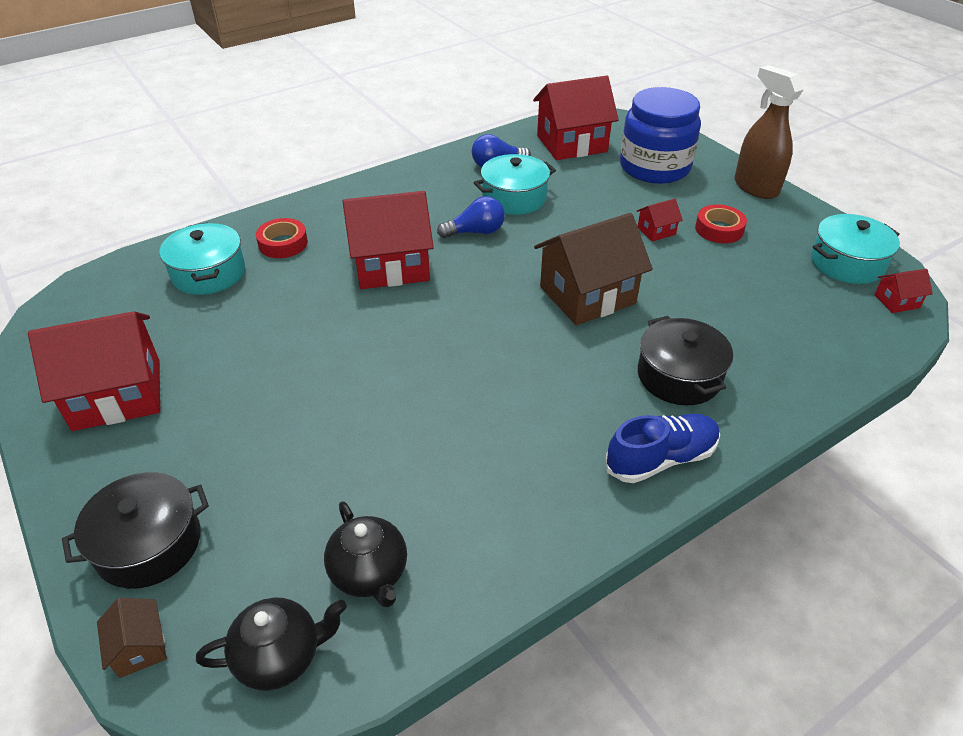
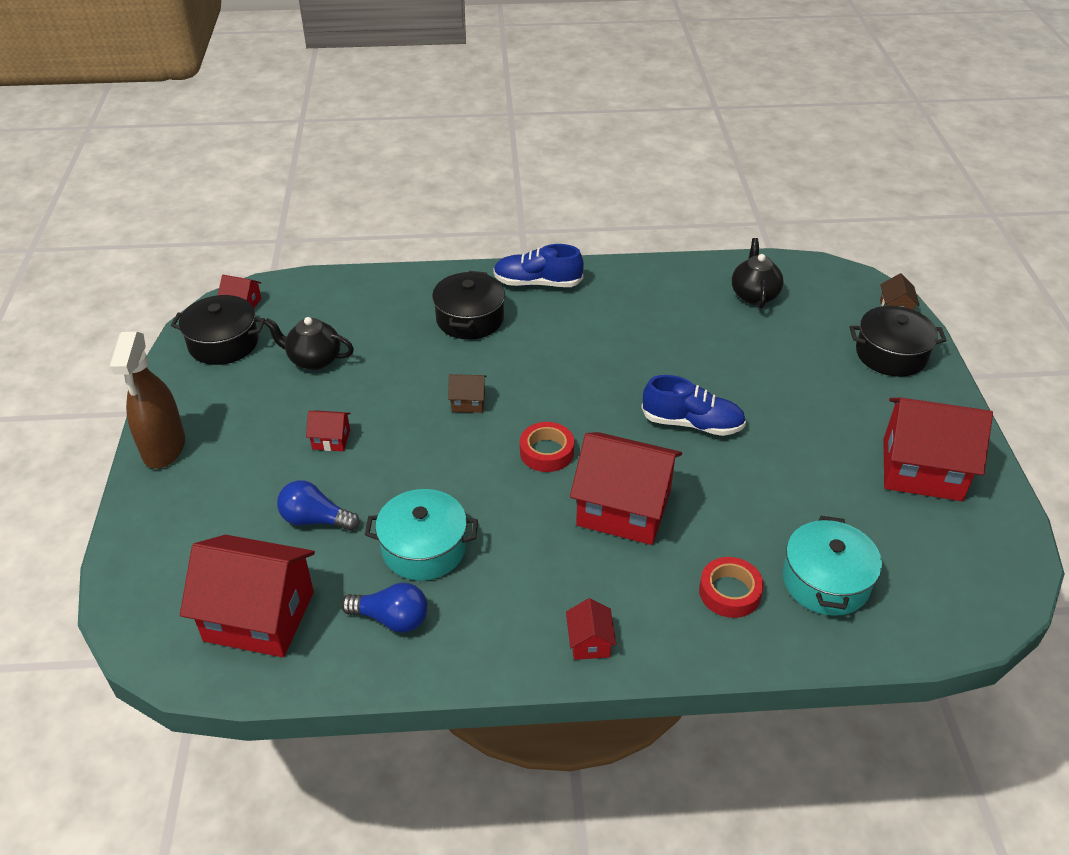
camera: 150 degrees left, 0 degrees up
black teapot [196,598,347,691] -> black teapot moved to [264,317,354,370]
blue light bulb [437,196,505,238] -> blue light bulb moved to [277,480,360,531]
brown house [534,213,653,325] -> brown house [448,374,486,413], size x0.44
blue jar [620,87,701,184] -> none
red tape [695,204,747,243] -> red tape moved to [520,422,574,472]
turquoise pot [811,214,900,284] -> black pot [171,295,265,365]
none -> red house [566,598,616,660]
none -> blue shoe [641,375,746,436]

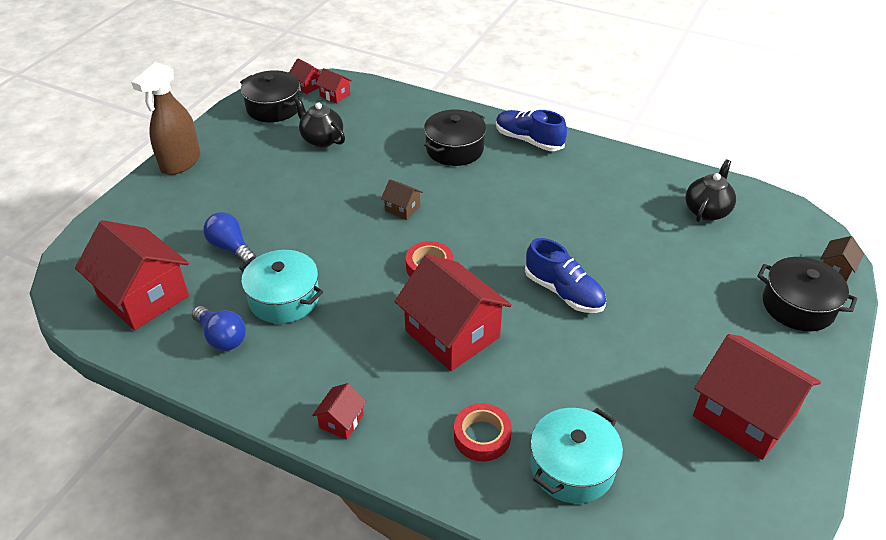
camera: 30 degrees right, 0 degrees up
red house [306,410,351,451] -> red house moved to [316,68,352,103]

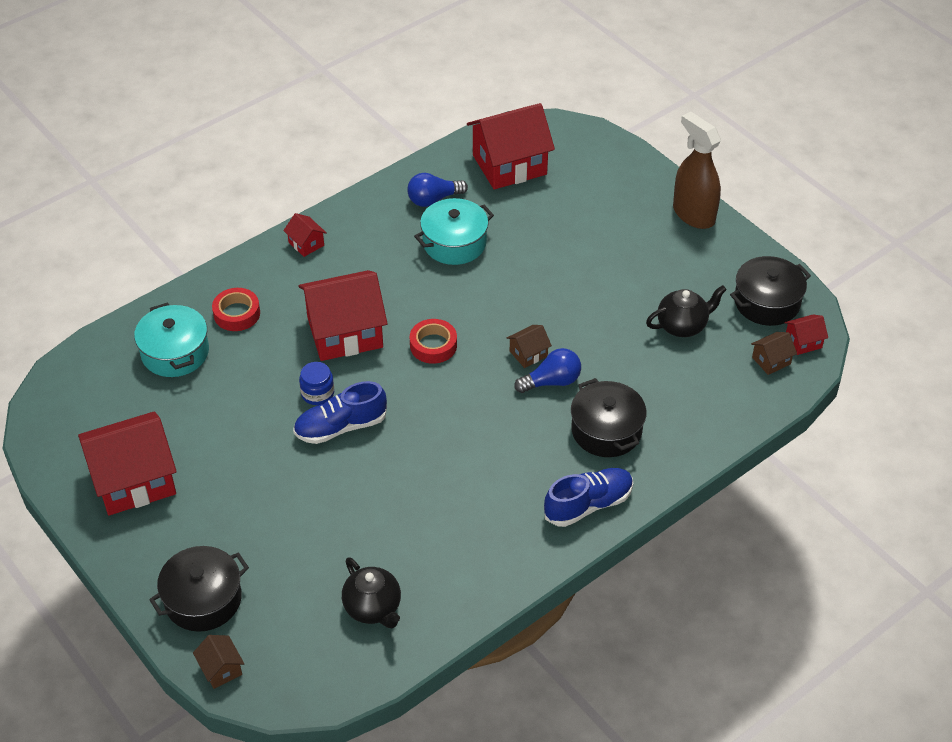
camera: 115 degrees right, 5 degrees up
blue light bulb [203,212,256,264] -> blue light bulb moved to [514,348,581,393]
red house [316,68,352,103] -> brown house [751,332,797,375]
none -> blue jar [299,362,334,405]

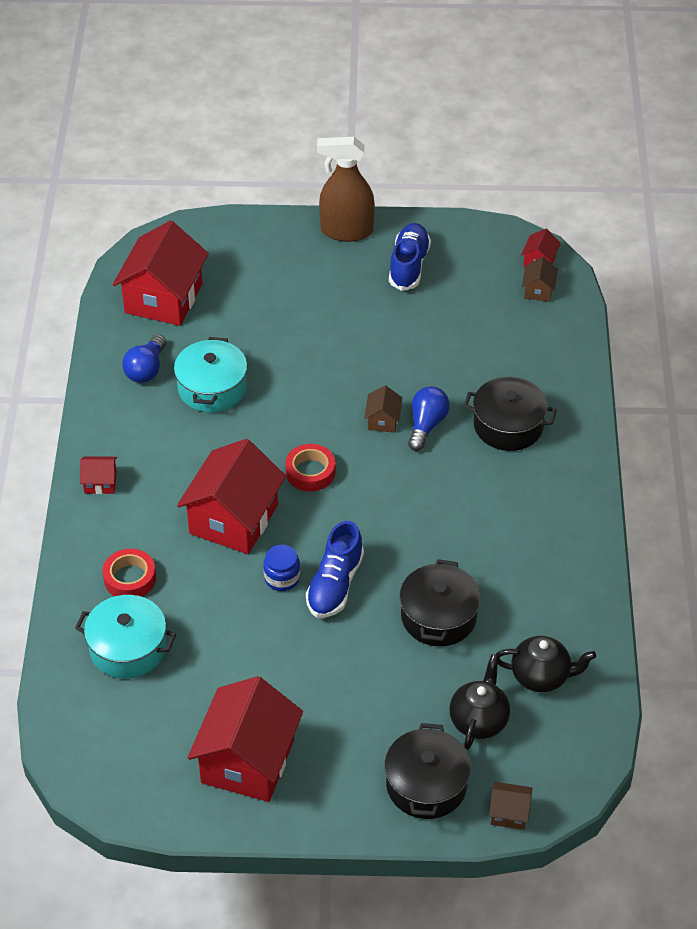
camera: 50 degrees left, 0 degrees up
blue shoe [544,468,633,527] -> blue shoe moved to [389,223,431,291]
black teapot [646,285,727,337] -> black teapot moved to [449,654,510,750]
black pot [730,256,811,326] -> black pot moved to [399,559,481,646]

